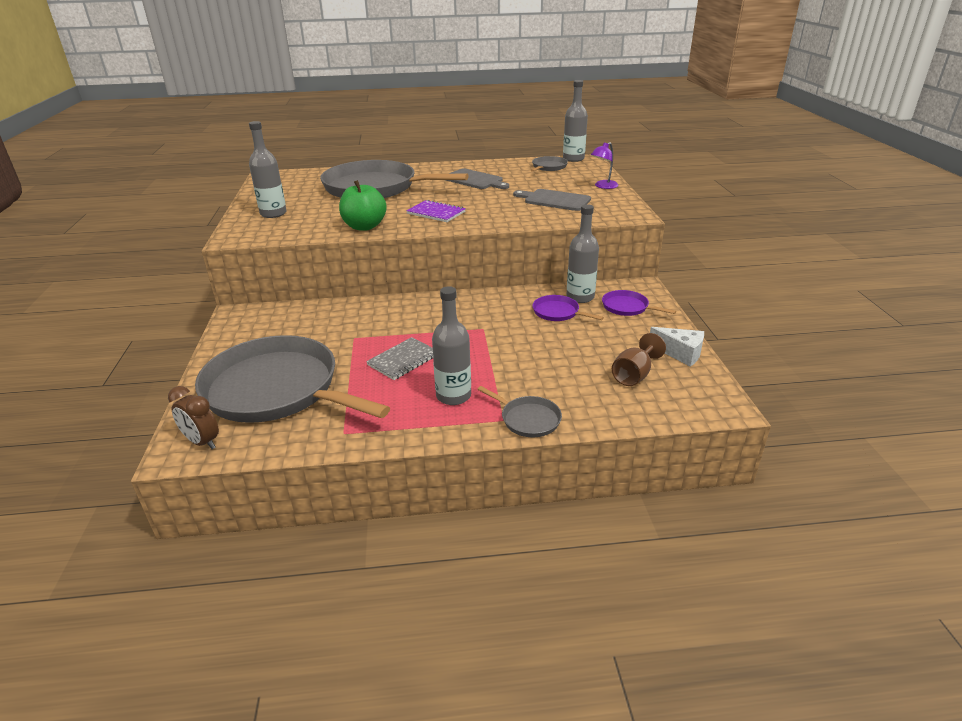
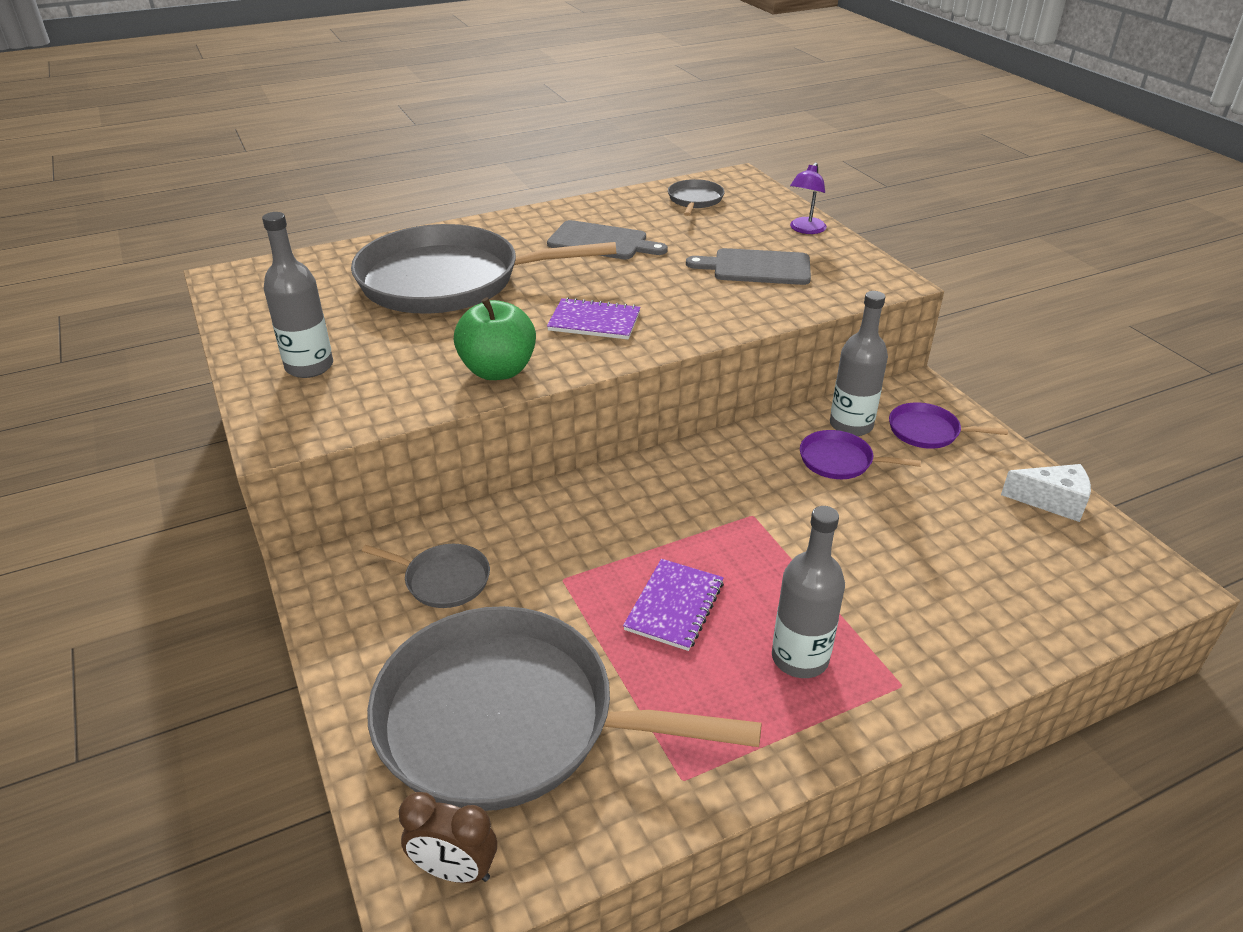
camera: 20 degrees left, 5 degrees up
grey notebook [366,337,433,380] -> purple notebook [623,559,724,651]
grey pan [478,386,562,437] -> grey pan moved to [362,544,490,608]
grey bottle [563,80,588,162] -> none
brown goblet [612,333,666,386] -> none

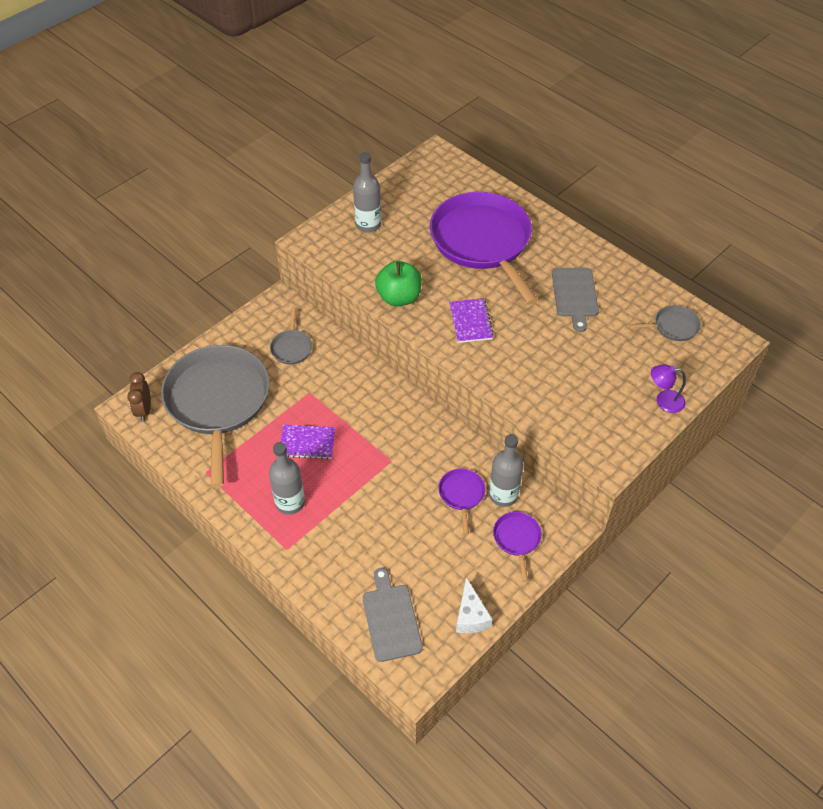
camera: 70 degrees right, 15 degrees up
grey pan [351,224,617,314] -> purple pan [430,192,538,304]
grey cutting board [686,248,811,285] -> grey cutting board moved to [363,568,423,662]

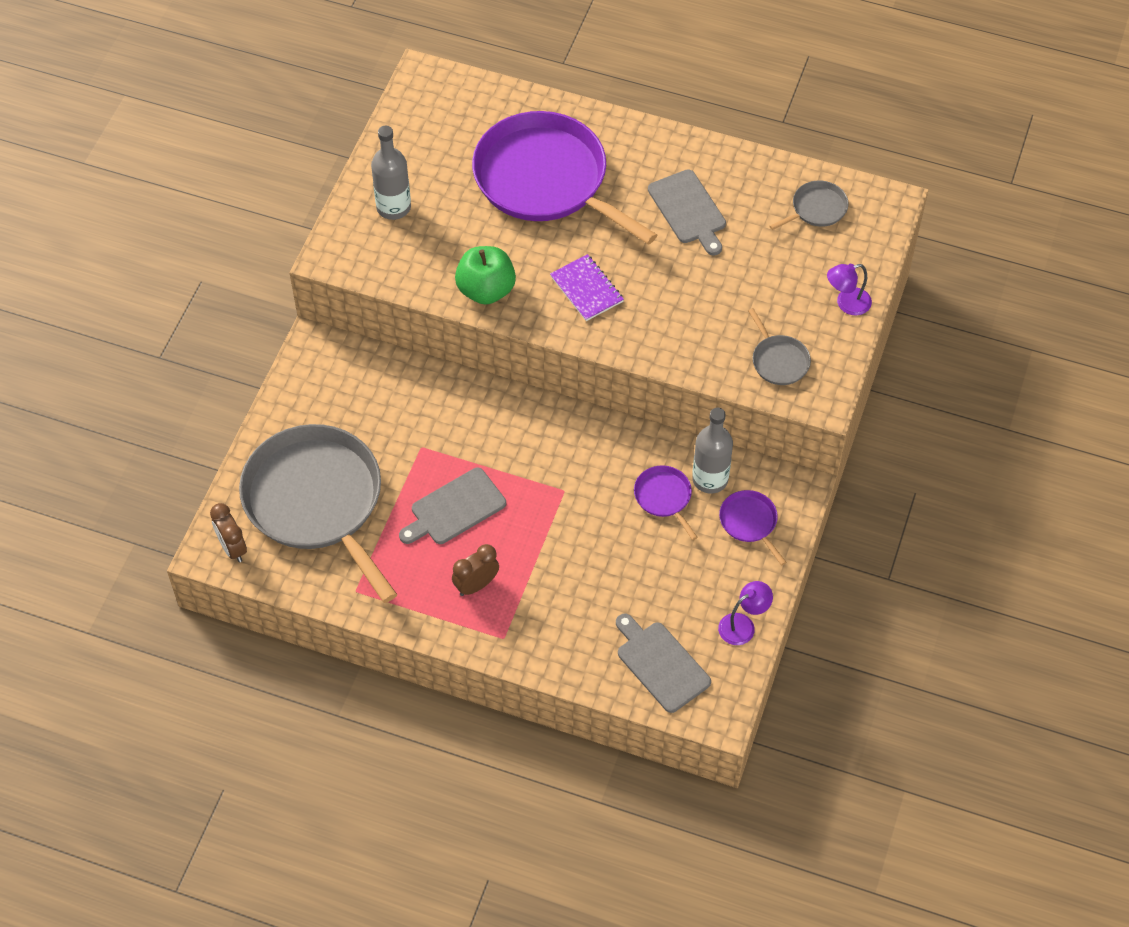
camera: 25 degrees left, 5 degrees up
grey bottle [269,442,305,515] -> brown clock [452,544,499,596]
grey pan [270,308,312,364] -> grey pan moved to [748,308,811,385]
purple notebook [280,425,336,459] -> grey cutting board [399,468,506,544]
white cheese [456,577,492,633] -> purple lamp [718,581,773,645]

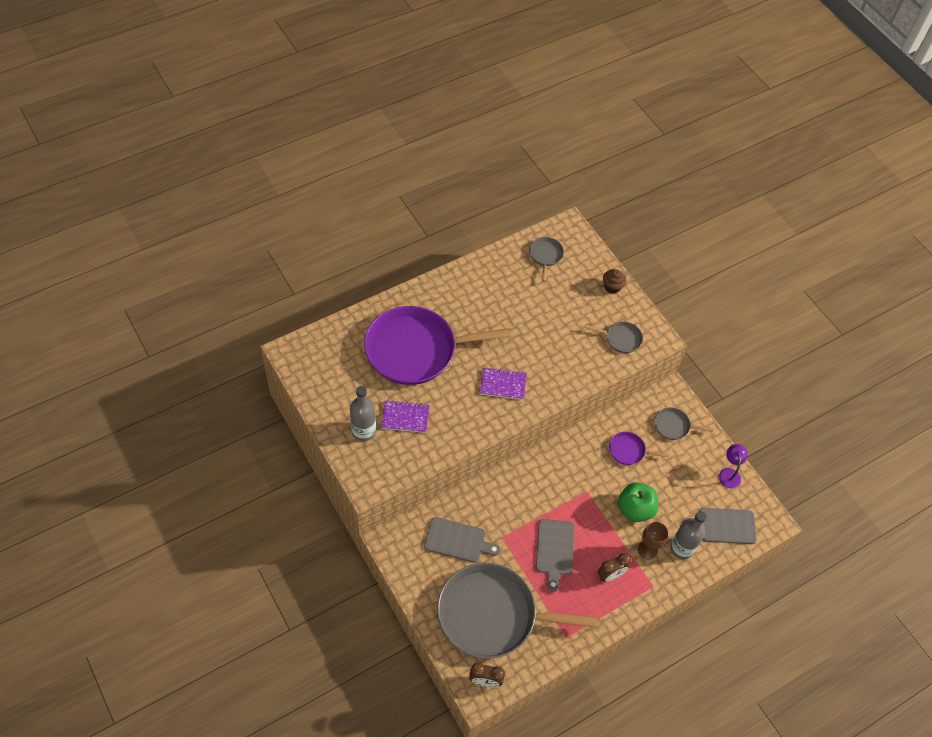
camera: 55 degrees left, 0 degrees up
brown clock [452,544,499,596] -> brown clock turned 120 degrees counterclockwise [598,553,631,582]
green apple [455,246,516,305] -> green apple moved to [618,482,658,522]
grey cutting board [648,169,726,255] -> grey cutting board moved to [424,517,500,563]
grey bottle [692,408,733,494] -> grey bottle moved to [670,511,707,559]
purple pan [719,490,786,565] -> grey pan [655,407,713,440]
purple lamp [827,264,872,315] -> brown cupcake [603,269,626,294]
none -> purple notebook [381,400,430,433]
none -> brown goblet [638,522,668,559]

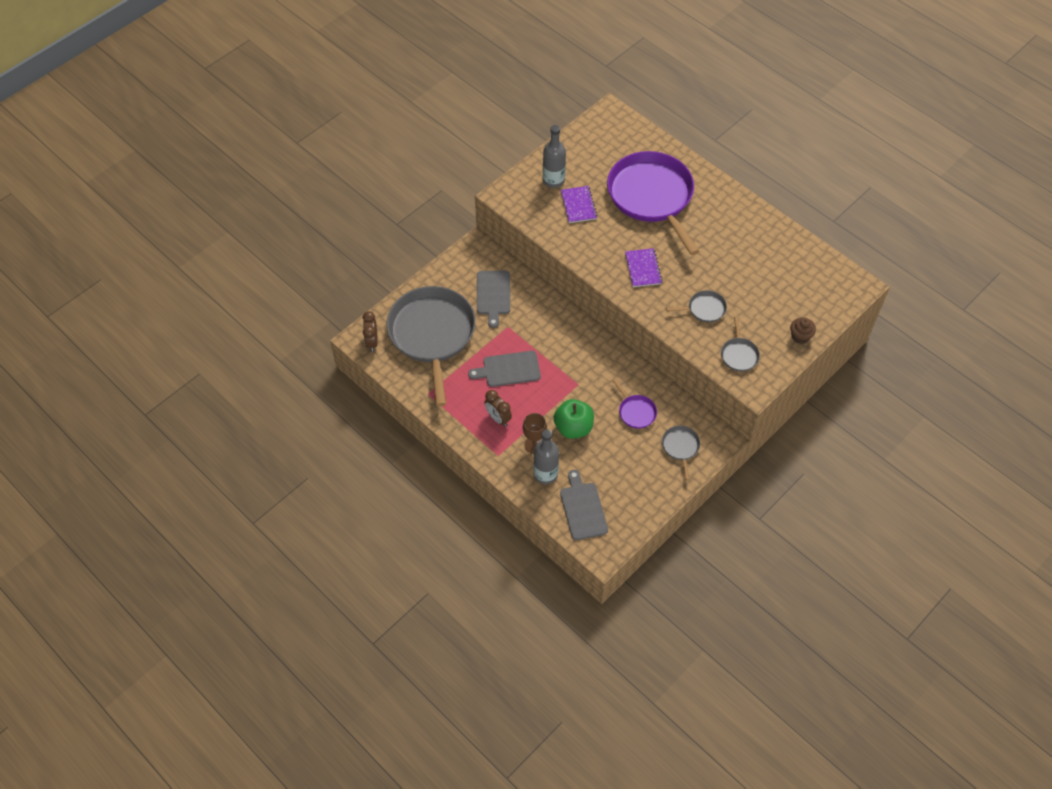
camera: 80 degrees right, 0 degrees up
grey pan [529,237,564,282] -> grey pan moved to [666,290,727,323]
purple pan [609,432,669,465] -> purple pan turned 150 degrees clockwise [612,379,657,429]
purple lamp [719,444,748,488] -> none

